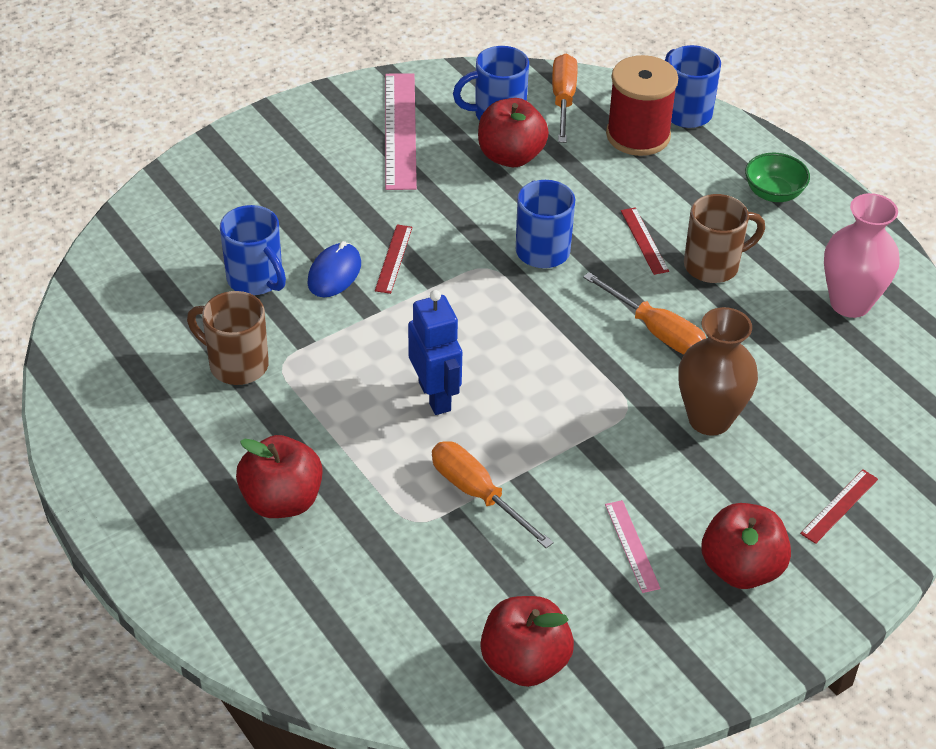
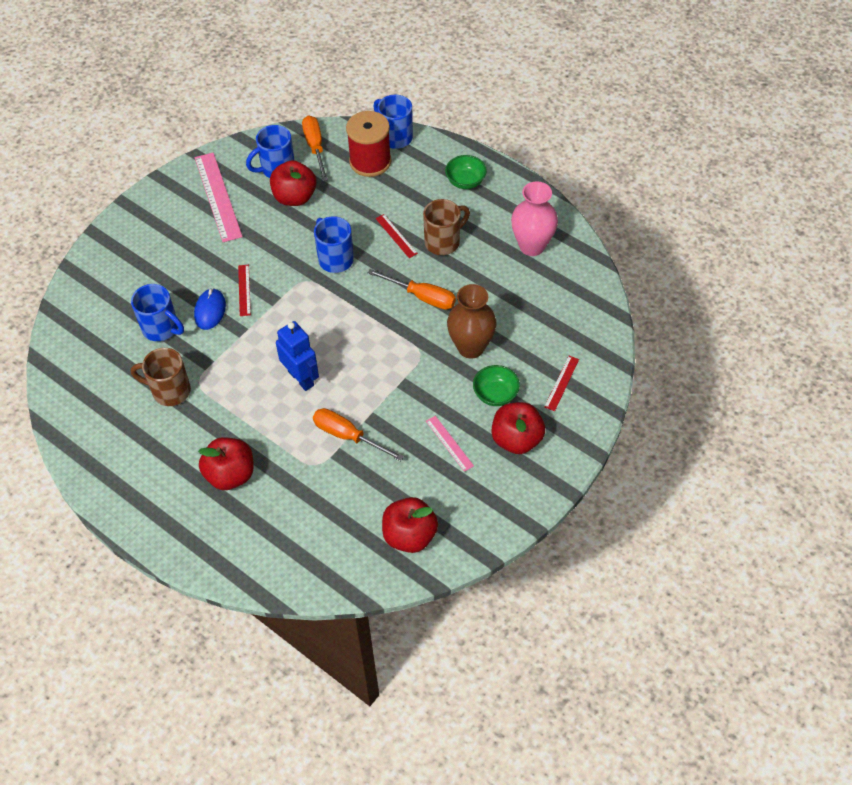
camera: 15 degrees left, 10 degrees up
none -> green bowl [473,365,520,406]

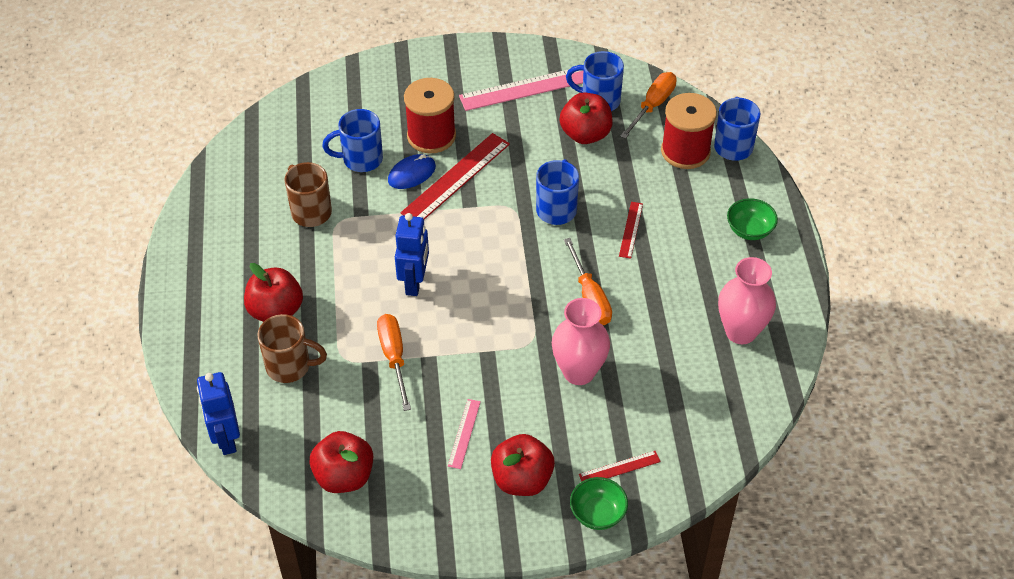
camera: 45 degrees right, 5 degrees down
blue mug [131,284,184,341] -> blue mug turned 90 degrees clockwise [322,109,383,172]
pink ruler [195,153,243,242] -> pink ruler turned 45 degrees clockwise [459,69,583,111]
red ruler [238,265,251,316] -> red ruler [401,133,510,219], size x1.97
brown mug [423,199,470,255] -> brown mug moved to [257,314,327,383]
brown vase [447,284,497,359] -> pink vase [552,298,610,385]
green bowl [473,365,520,406] -> green bowl moved to [570,477,628,530]
none -> blue robot [197,372,240,455]
none -> red spool [404,78,456,153]

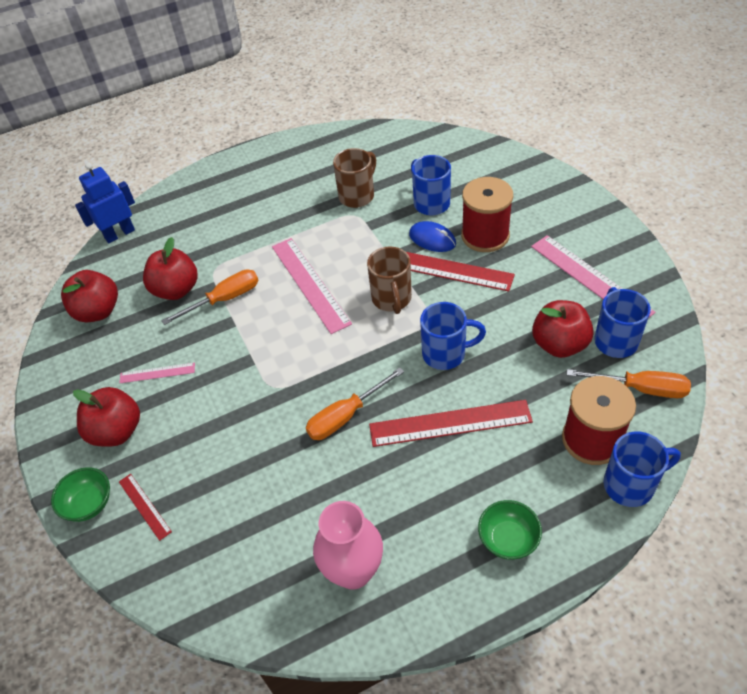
camera: 75 degrees right, 0 degrees up
red apple [244,263,303,322] -> red apple moved to [143,237,198,300]
brown mug [257,314,327,383] -> brown mug moved to [367,247,412,314]
blue robot [395,213,429,296] -> pink ruler [272,238,352,334]
pink vase [552,298,610,385] -> none
red ruler [619,202,643,259] -> red ruler [369,400,533,447], size x1.97

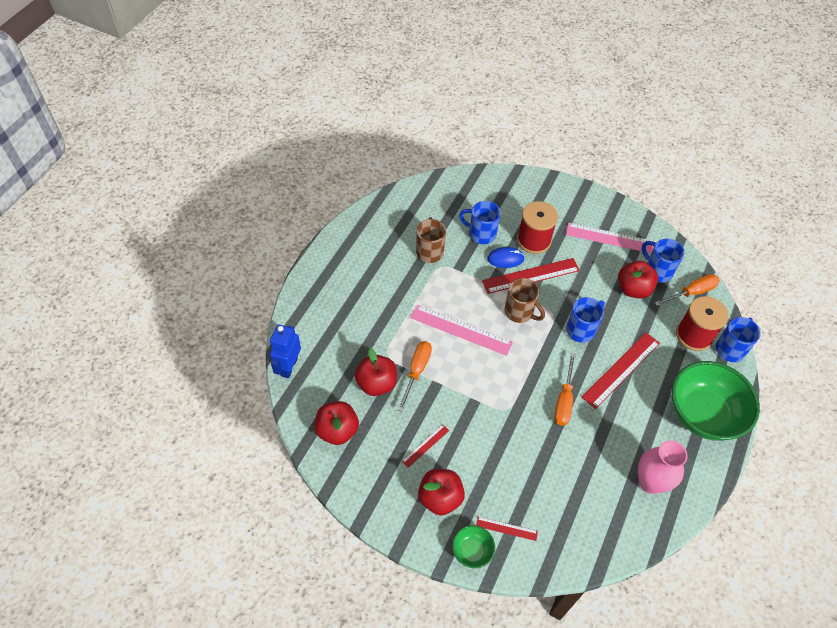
camera: 45 degrees left, 5 degrees up
pink ruler [119,363,195,383] -> red ruler [401,424,449,468]
green bowl [478,500,542,560] -> green bowl [672,361,760,441], size x2.22

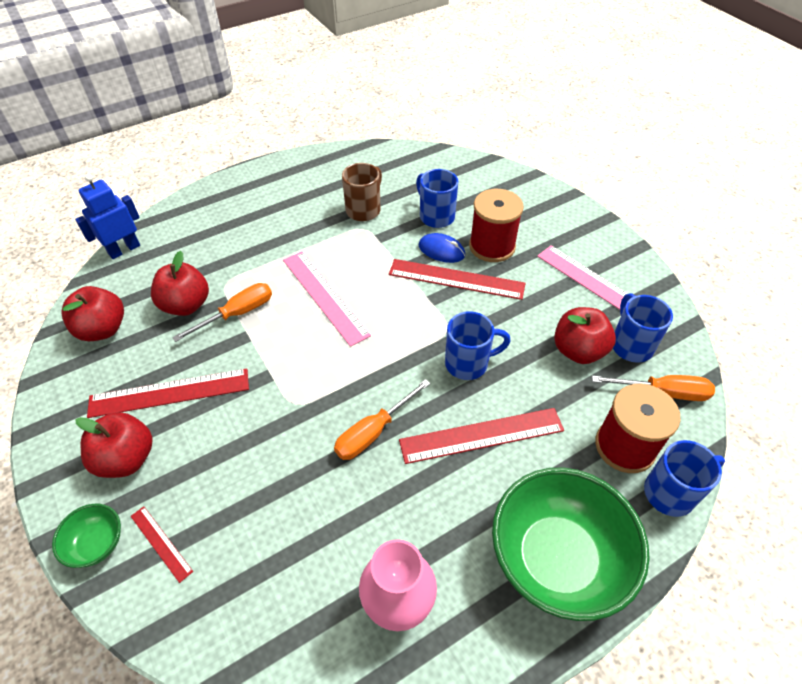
camera: 35 degrees right, 5 degrees down
red ruler [401,424,449,468] -> red ruler [87,369,249,418], size x1.97
brown mug [505,278,545,323] -> none

